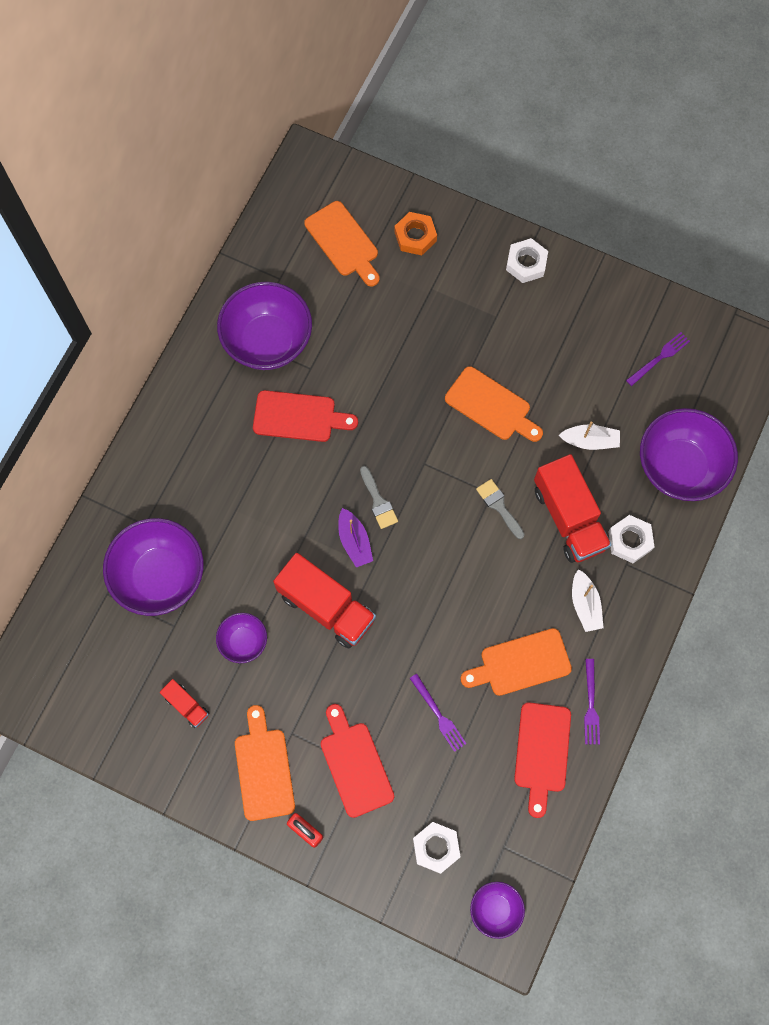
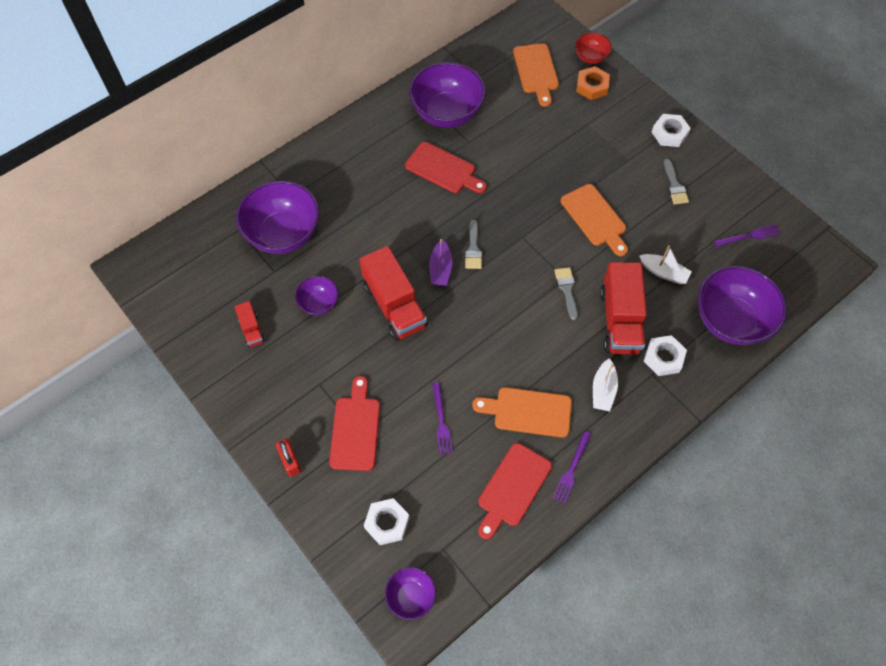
camera: 25 degrees right, 10 degrees down
orange cutting board [235,705,295,821] -> none
none -> red bowl [575,32,612,64]
none -> grey brush [664,159,689,205]

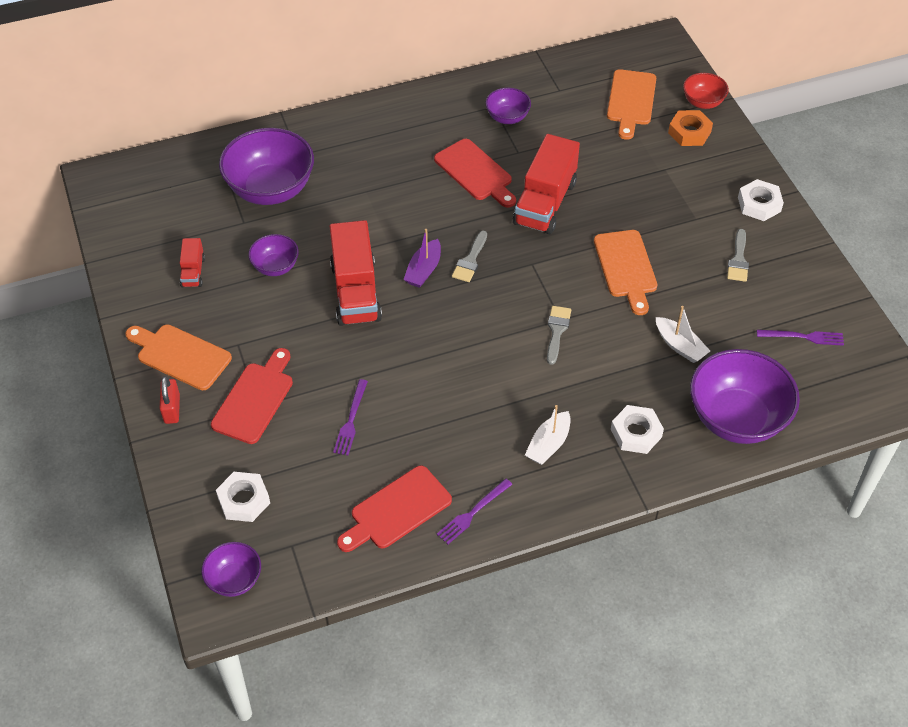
camera: 20 degrees right, 10 degrees down
purple bowl [409,62,486,128] -> purple bowl [485,88,531,124], size x0.51
orange cutting board [472,387,572,438] -> orange cutting board moved to [125,324,232,390]
red truck [600,262,647,354] -> red truck moved to [513,134,580,234]

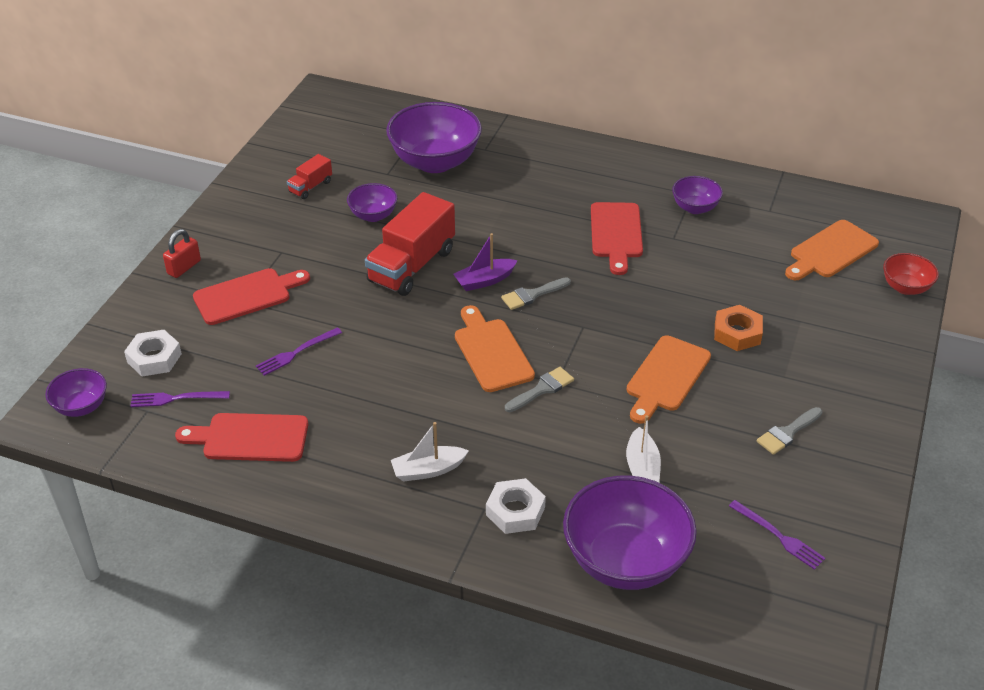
camera: 40 degrees right, 10 degrees down
orange cutting board [125,324,232,390] -> orange cutting board moved to [455,305,535,392]
purple fork [437,479,512,544] -> purple fork moved to [130,391,230,407]
red truck [513,134,580,234] -> none
orange nut [668,110,713,146] -> orange nut moved to [714,305,763,351]
white nut [738,179,784,221] -> none

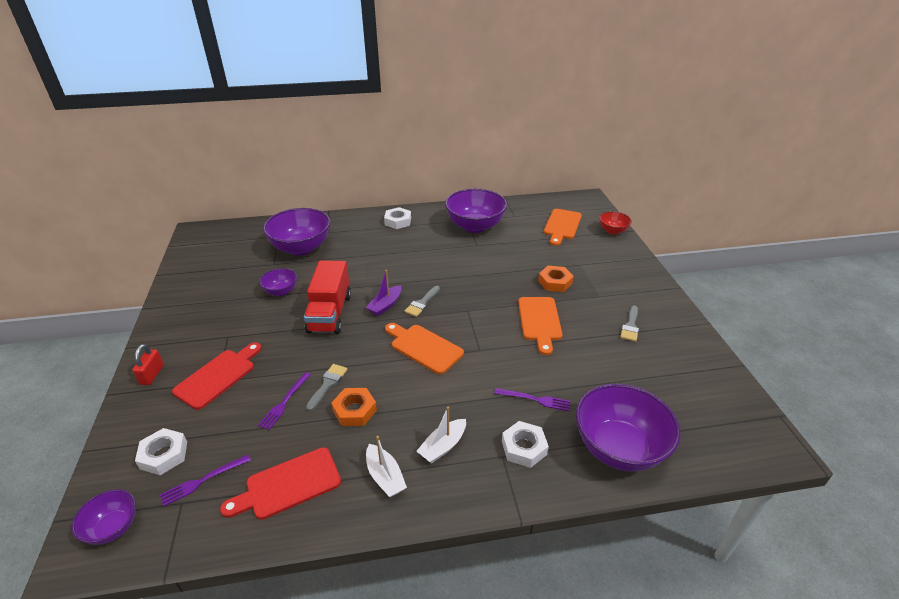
camera: 30 degrees left, 5 degrees down
red truck [287,154,332,199] -> none
grey brush [505,367,574,412] -> grey brush moved to [306,364,348,411]
red cutting board [591,202,643,275] -> none
white boat [626,415,661,483] -> white boat moved to [366,436,407,497]
purple bowl [672,176,723,214] -> purple bowl [445,189,507,233], size x1.96
purple fork [729,500,825,570] -> purple fork moved to [494,388,570,411]
none -> orange nut [331,388,377,426]
none -> white nut [384,207,411,229]

